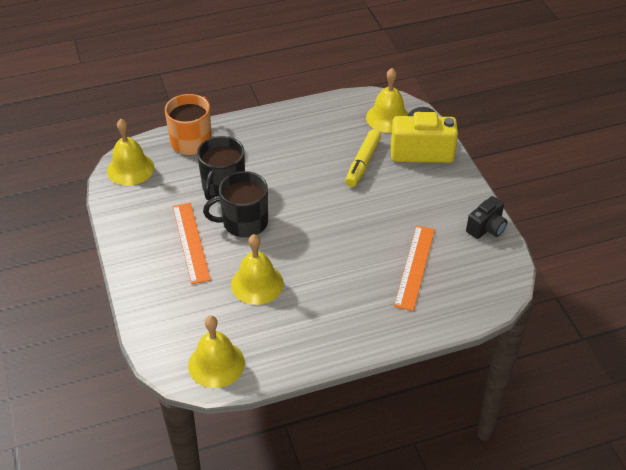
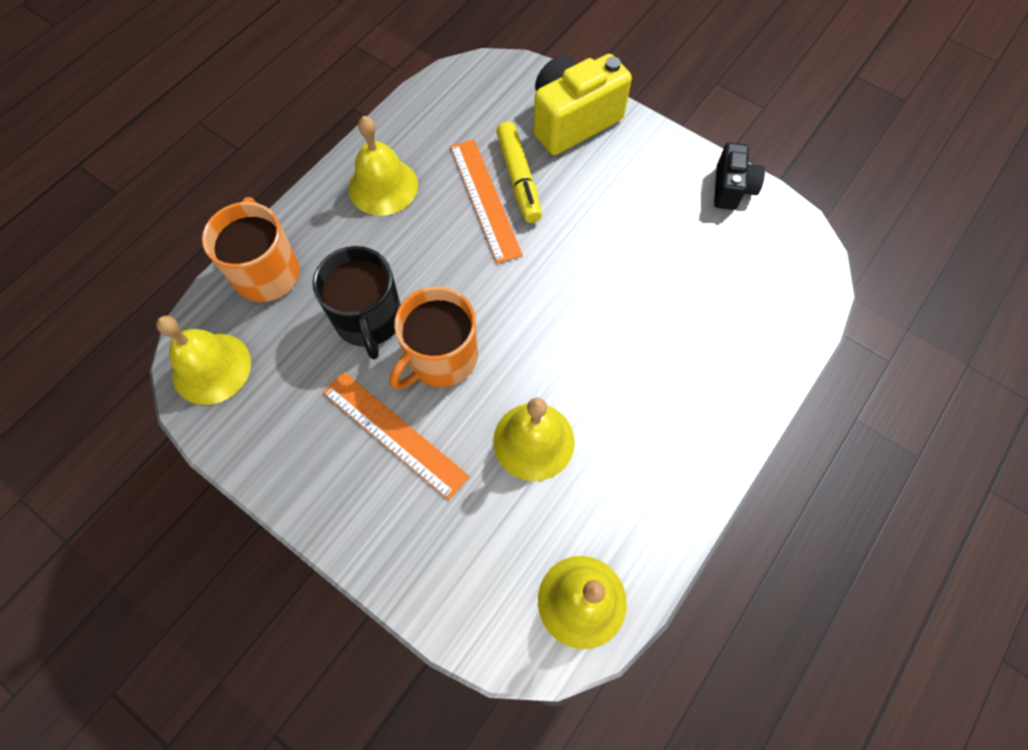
camera: 35 degrees left, 20 degrees up
black mug [203,171,268,237] -> orange mug [390,286,478,390]
yellow bell [366,68,408,133] -> yellow bell moved to [349,116,418,216]
orange ruler [394,225,435,311] -> orange ruler moved to [450,139,523,264]

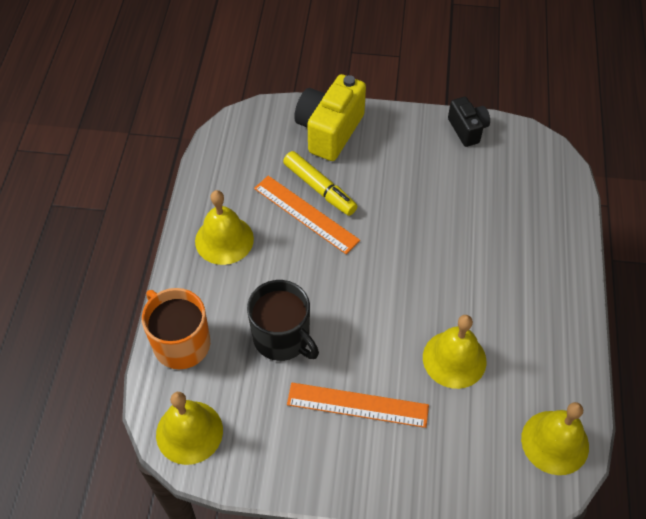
camera: 30 degrees left, 10 degrees down
orange mug [390,286,478,390] -> none

